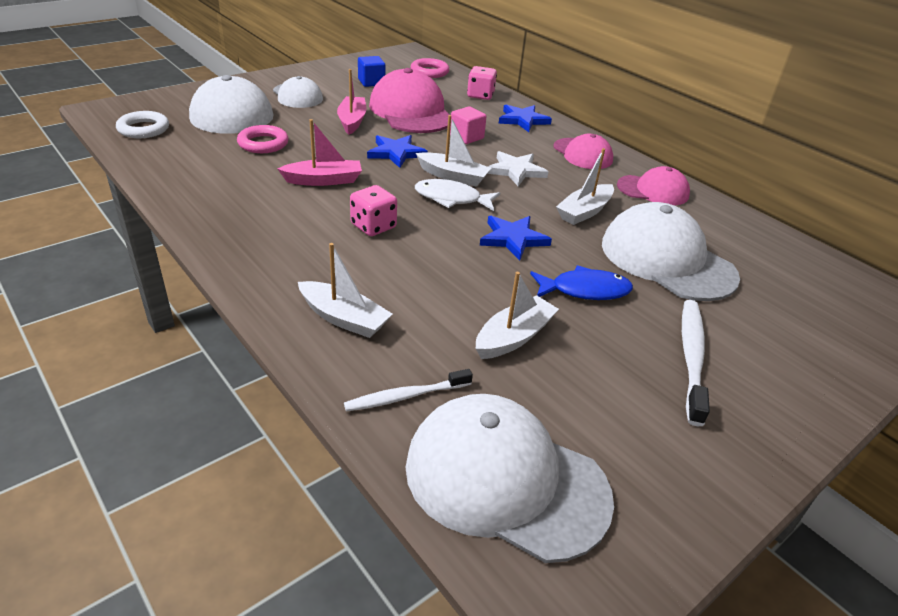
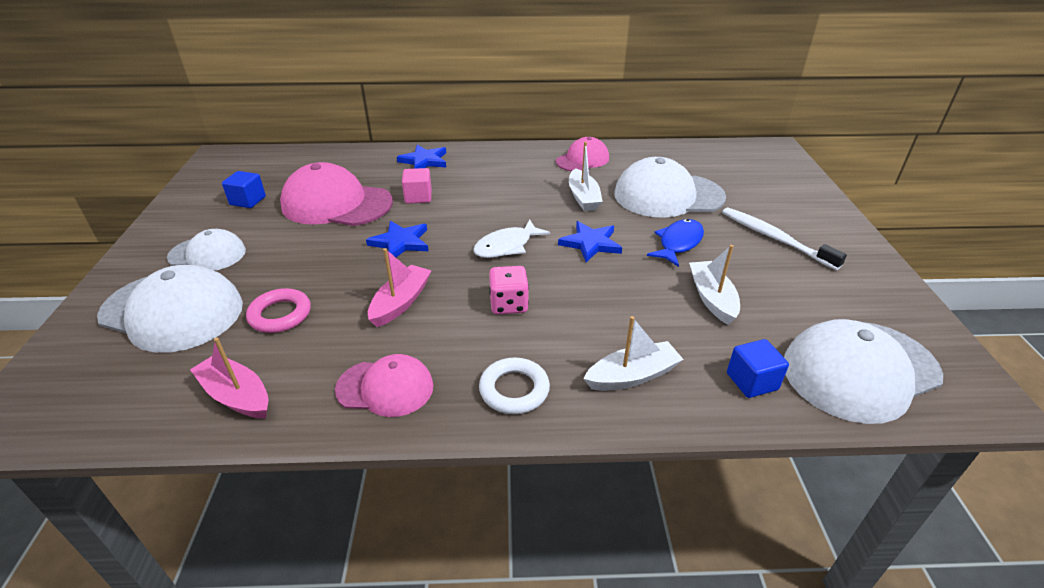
camera: 50 degrees left, 0 degrees up
white ring [116,111,169,138] -> white ring moved to [479,358,550,414]
pink boat [337,69,366,135] -> pink boat moved to [190,338,268,418]
white toothbrush [344,369,473,412] -> blue cube [727,339,789,398]
pink ring [411,58,449,78] -> none
white boat [416,115,491,187] -> none
pink dice [467,66,497,100] -> none
white star [487,151,548,186] -> none
pink cap [553,134,613,169] -> pink cap moved to [335,354,433,417]

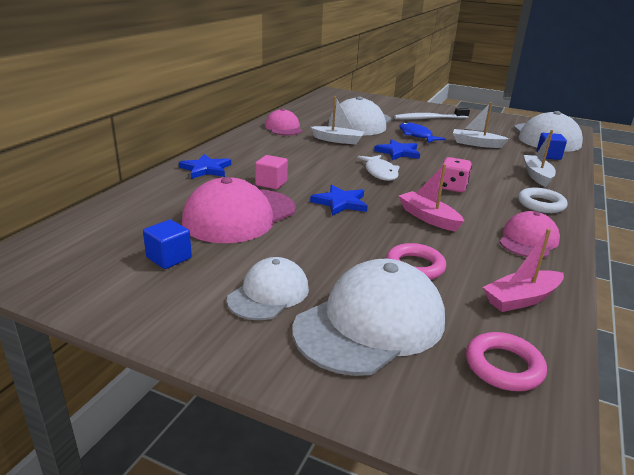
camera: 65 degrees left, 10 degrees down
none -> pink ring [466,332,547,391]

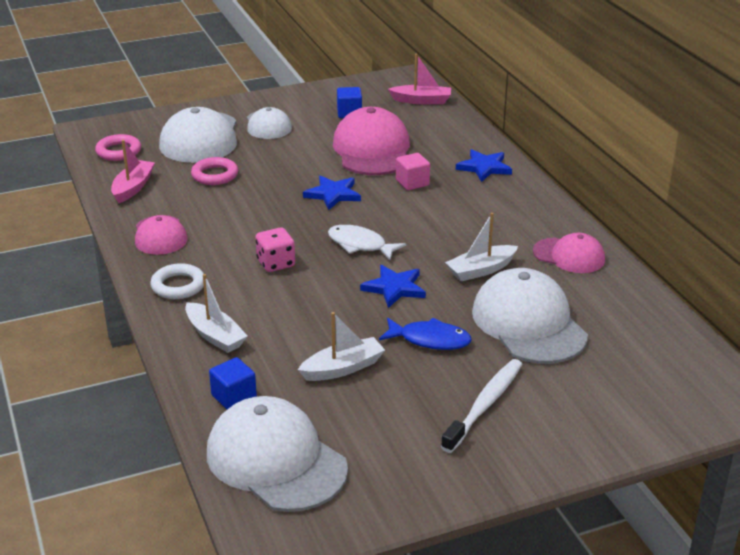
camera: 135 degrees right, 5 degrees up
pink boat [399,164,465,232] -> pink boat moved to [388,54,451,104]

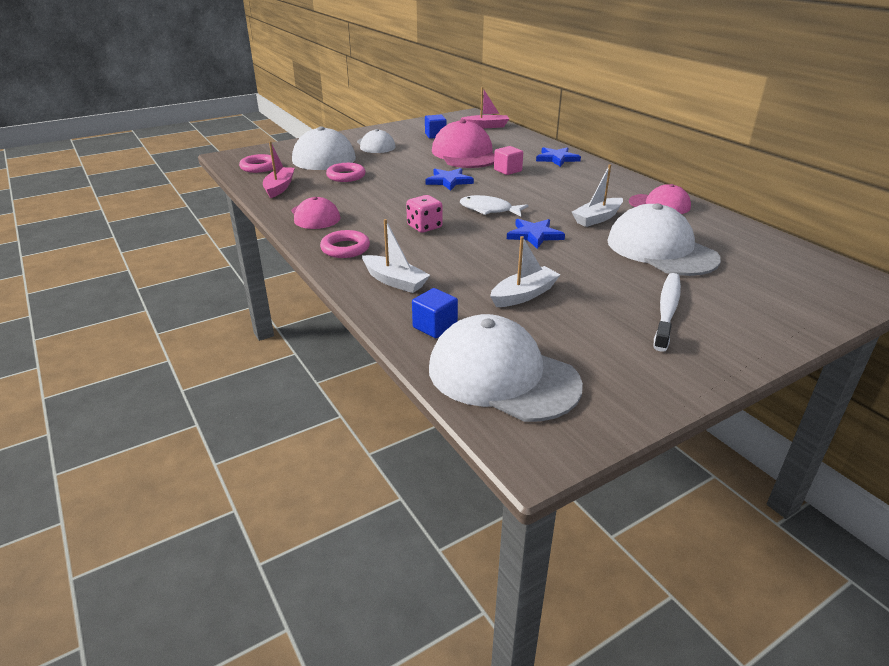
camera: 10 degrees left, 0 degrees up
white ring [150,263,204,299] -> pink ring [320,230,370,258]
blue fish [379,318,472,350] -> none

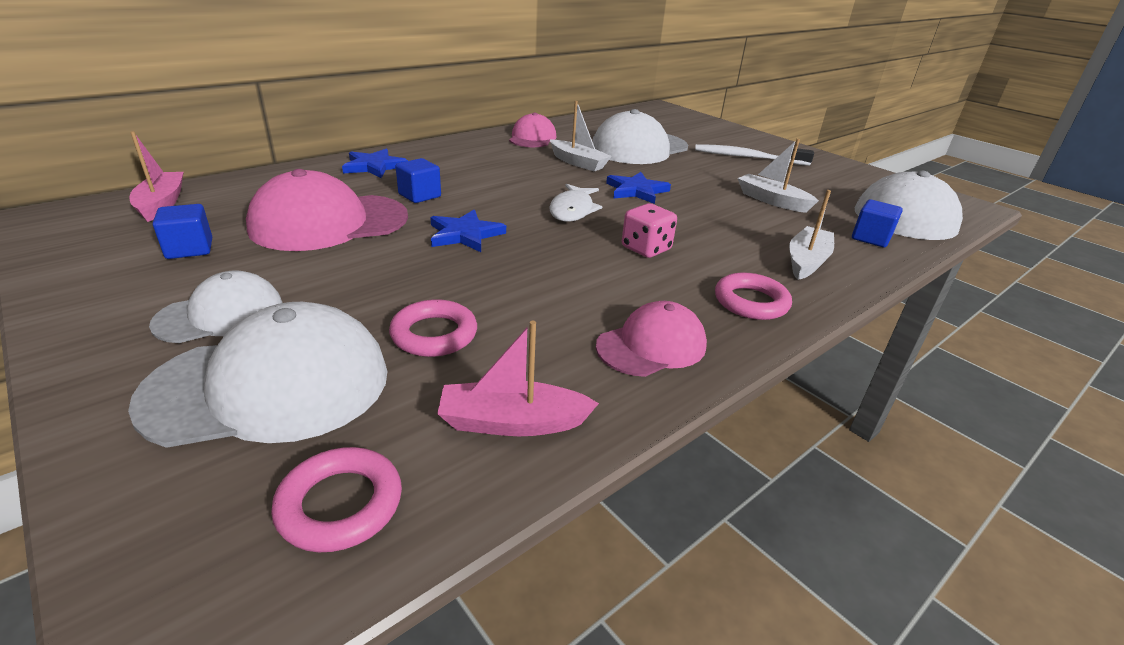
camera: 100 degrees left, 0 degrees up
pink cube [494,146,523,175] -> blue cube [395,158,441,203]

